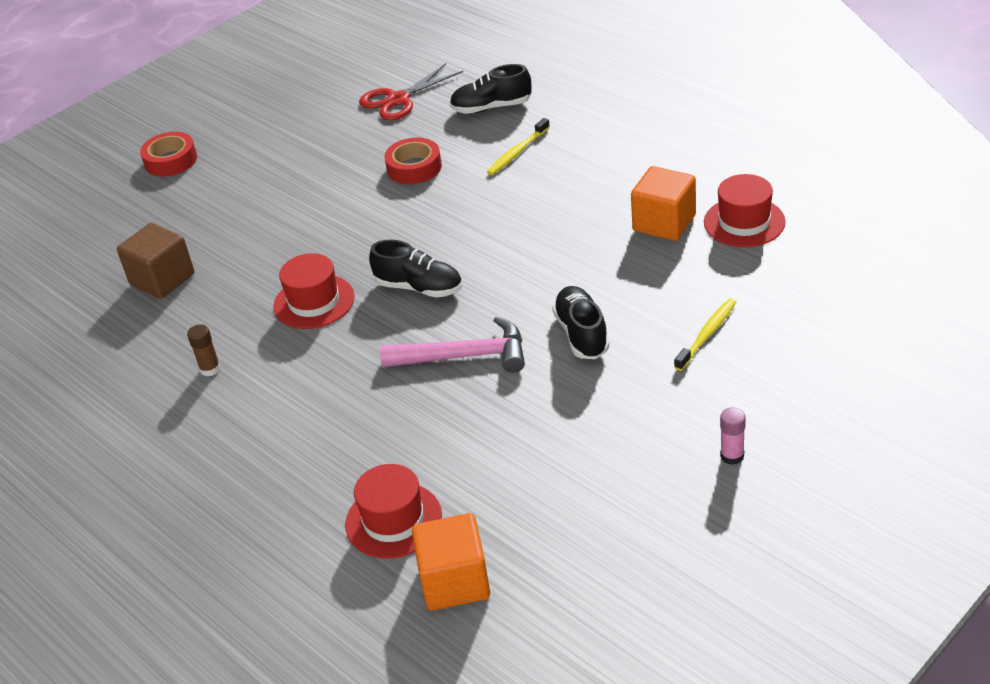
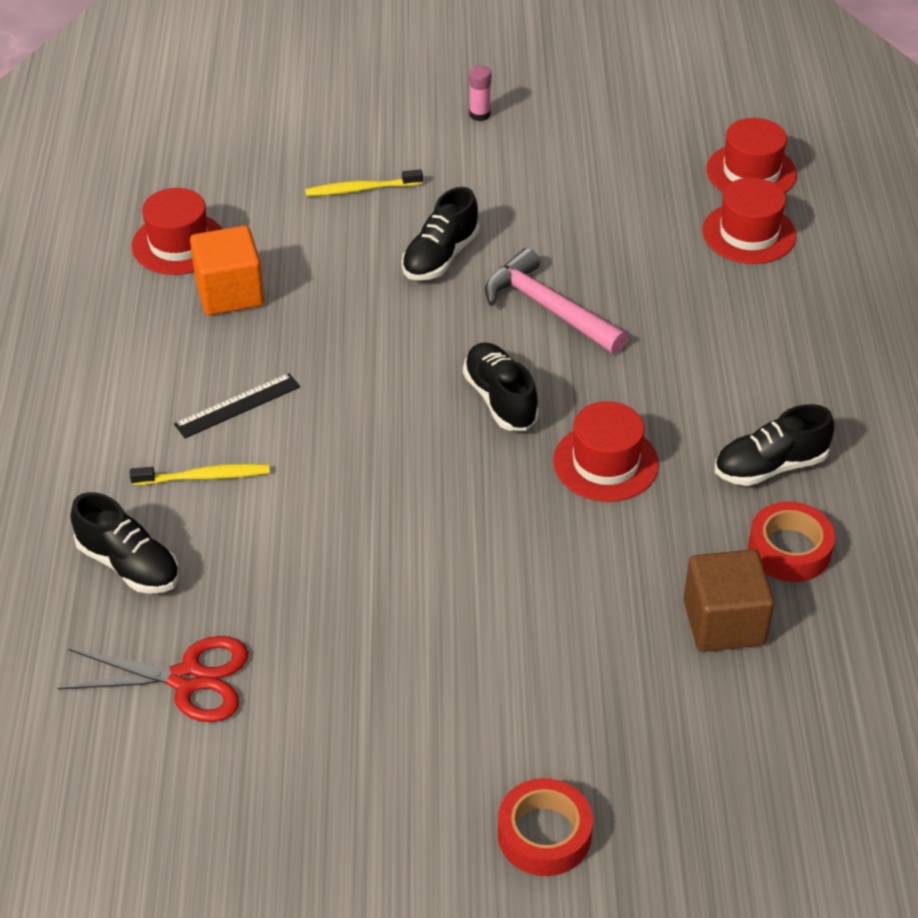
camera: 140 degrees left, 5 degrees up
brown glue stick [187,324,221,376] -> black shoe [715,404,835,486]
red tape [384,137,442,184] -> red tape moved to [748,501,835,582]
orange cube [412,513,490,610] -> red hat [706,118,797,194]
none -> black ruler [174,373,300,438]

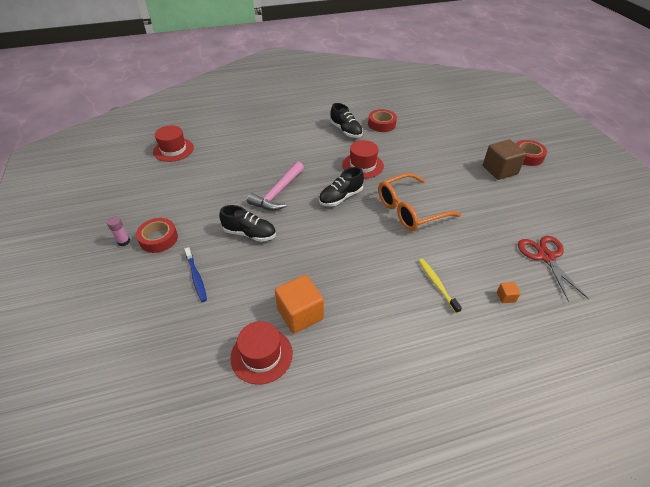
camera: 105 degrees left, 0 degrees up
black shoe [71,492,180,594] -> orange cube [497,282,520,303]
black ruler [174,373,300,438] -> none
yellow toothbrush [305,169,423,196] -> blue toothbrush [184,247,207,302]
brown cube [683,549,774,652] -> brown cube moved to [483,140,527,180]
red hat [702,177,796,264] -> none
none -> red tape [136,218,178,253]
none -> orange glasses [378,173,461,231]

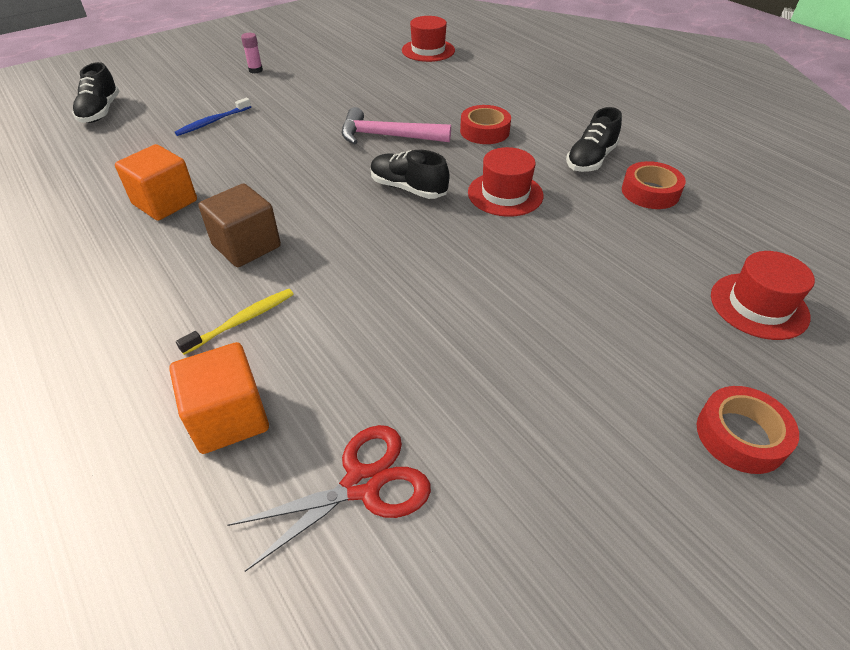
camera: 70 degrees right, 0 degrees up
red tape [136,218,178,253] -> red tape moved to [460,105,511,144]
black shoe [219,205,276,242] -> black shoe moved to [72,62,120,123]
red hat [230,321,293,385] -> red hat moved to [711,251,815,340]
orange glasses [378,173,461,231] -> none
brown cube [483,140,527,180] -> brown cube moved to [198,183,281,267]
orange cube [497,282,520,303] -> orange cube [169,342,269,454], size x2.31

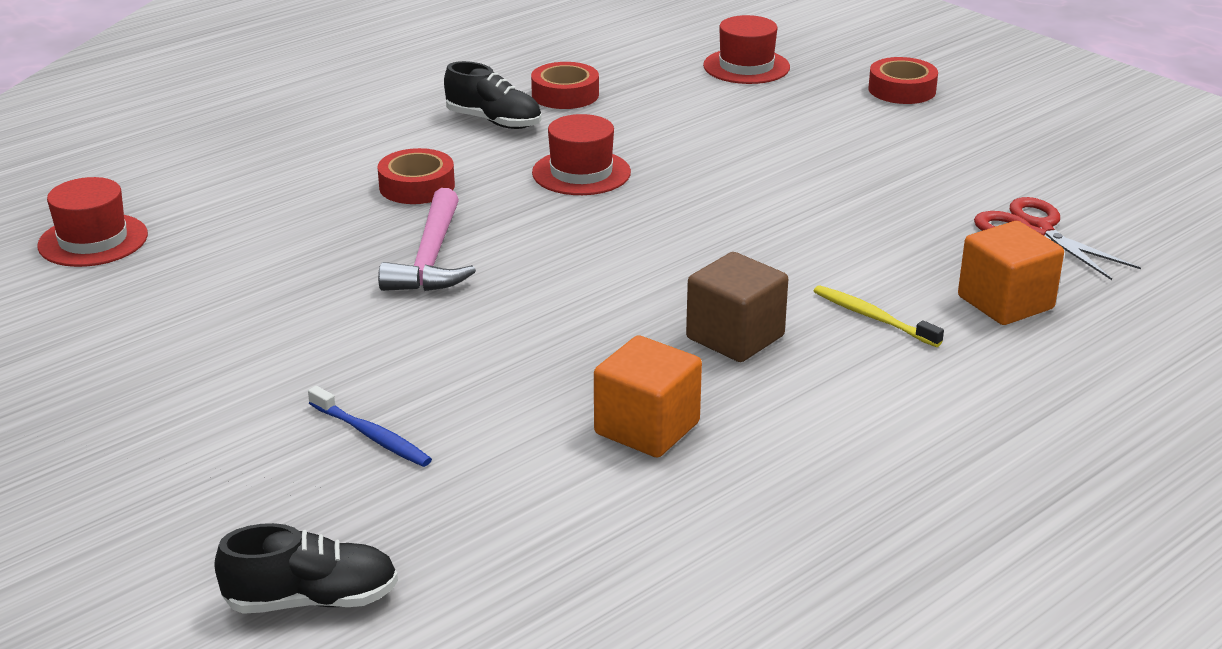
camera: 95 degrees left, 15 degrees down
pink glue stick [241,33,263,73] -> none
black shoe [370,150,449,199] -> none

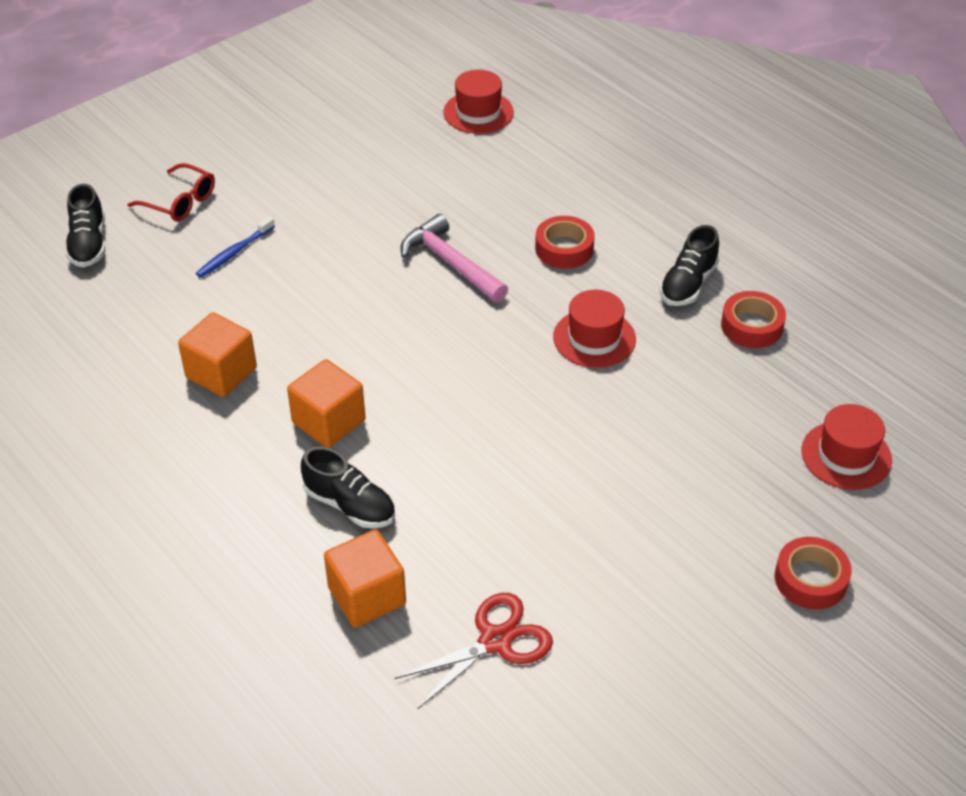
camera: 90 degrees right, 15 degrees up
pink hammer [378,188,476,291] -> pink hammer turned 45 degrees clockwise [401,214,508,303]
brown cube [686,252,788,362] -> orange cube [287,359,365,448]
yellow toothbrush [814,285,944,347] -> black shoe [301,447,395,528]
none -> red glasses [127,163,215,221]

